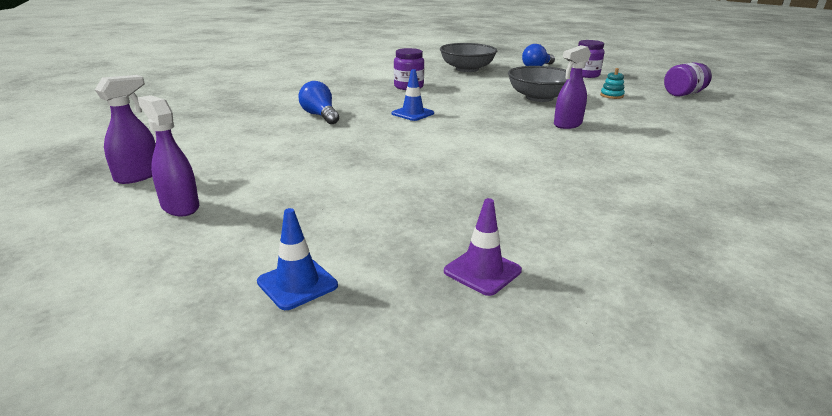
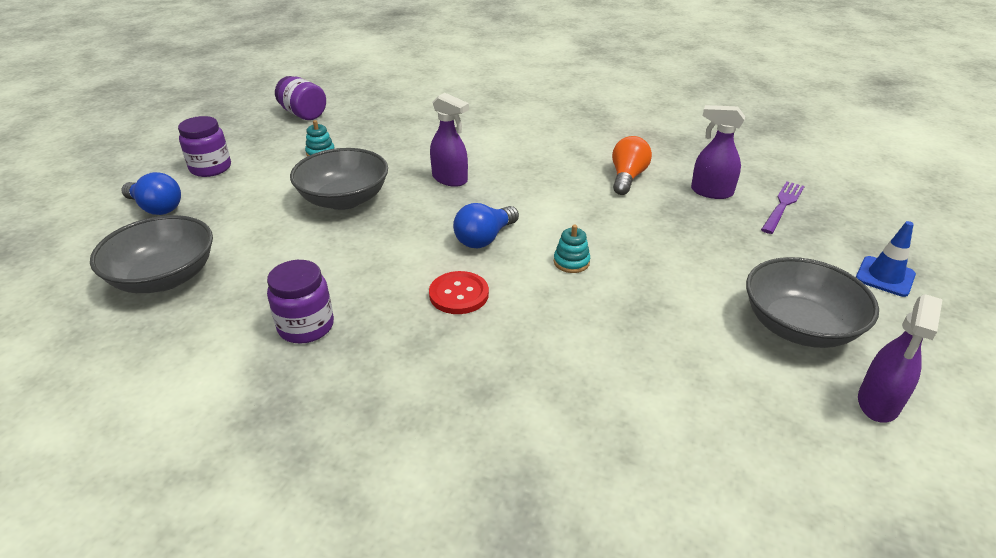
camera: 105 degrees left, 10 degrees up
purple spray bottle [95,75,156,184] -> purple spray bottle moved to [691,105,745,199]
blue light bulb [298,81,339,124] -> blue light bulb moved to [453,203,519,249]
blue traffic cone [392,69,434,121] -> red button [429,271,489,314]
purple traffic cone [444,198,522,296] -> purple fork [761,181,805,234]
none -> turquoise stacking toy [554,225,590,273]
none -> orange light bulb [612,136,652,195]
none -> grey bowl [746,257,879,348]

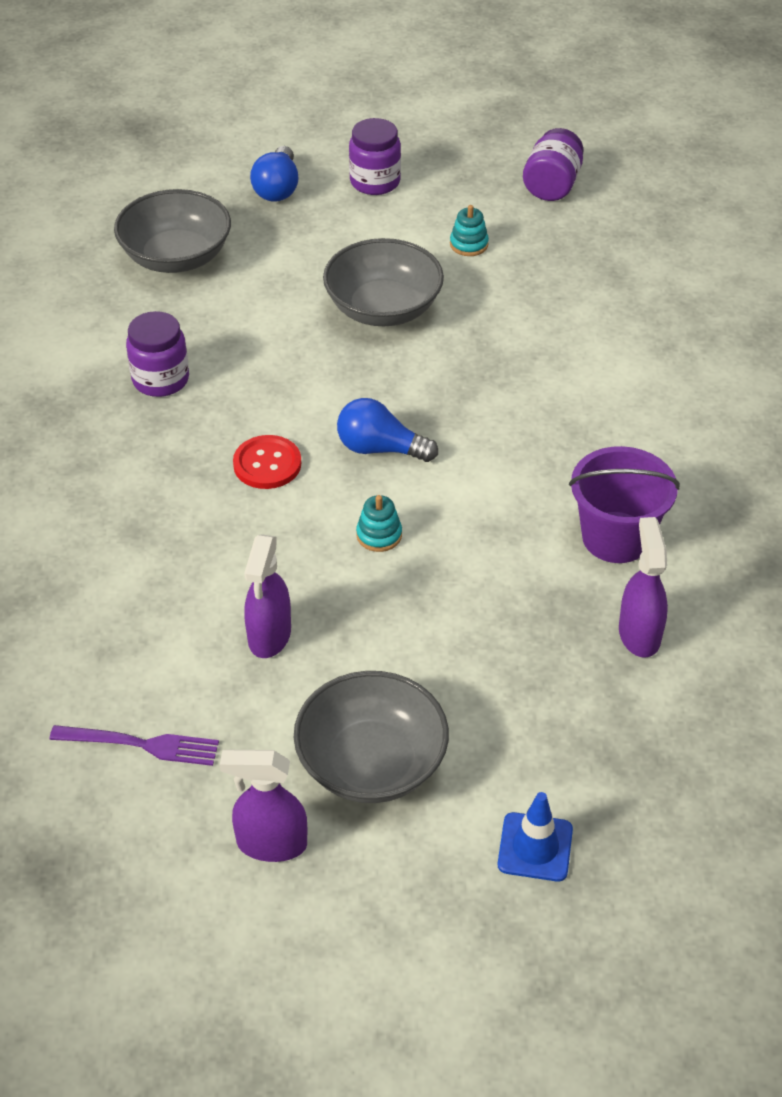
camera: 65 degrees right, 10 degrees up
purple spray bottle [430,93,469,187] -> purple spray bottle moved to [244,534,291,658]
orange light bulb [612,136,652,195] -> purple bucket [569,446,680,563]
purple fork [761,181,805,234] -> purple fork moved to [50,725,219,766]

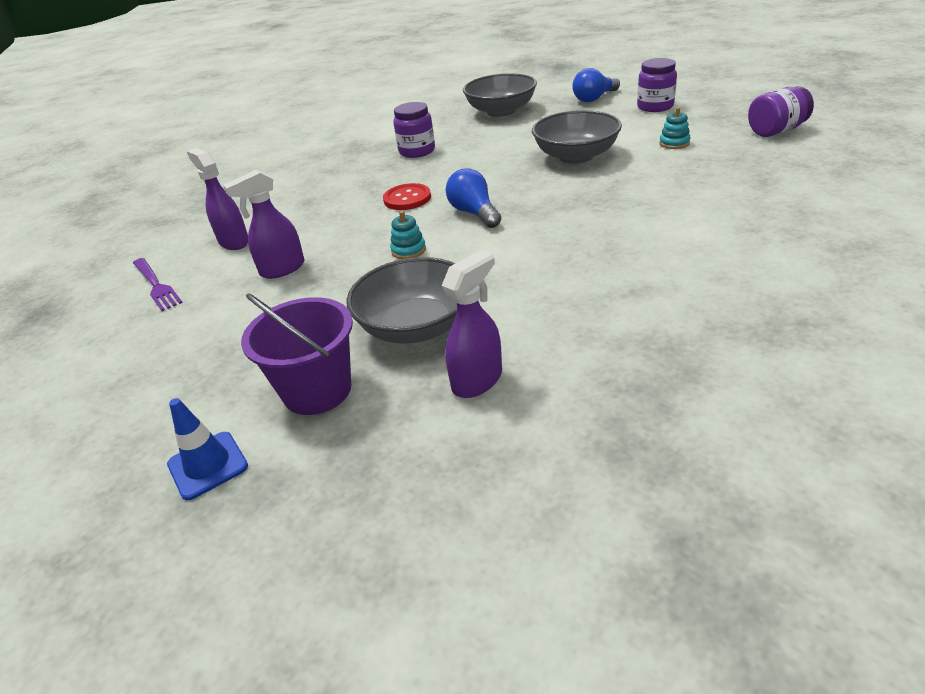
camera: 50 degrees right, 10 degrees down
purple spray bottle [220,750,308,862] -> purple spray bottle moved to [187,148,248,250]
grey bowl [294,671,449,803] -> grey bowl moved to [346,257,457,344]
purple bucket [569,446,680,563] -> purple bucket moved to [241,293,353,415]

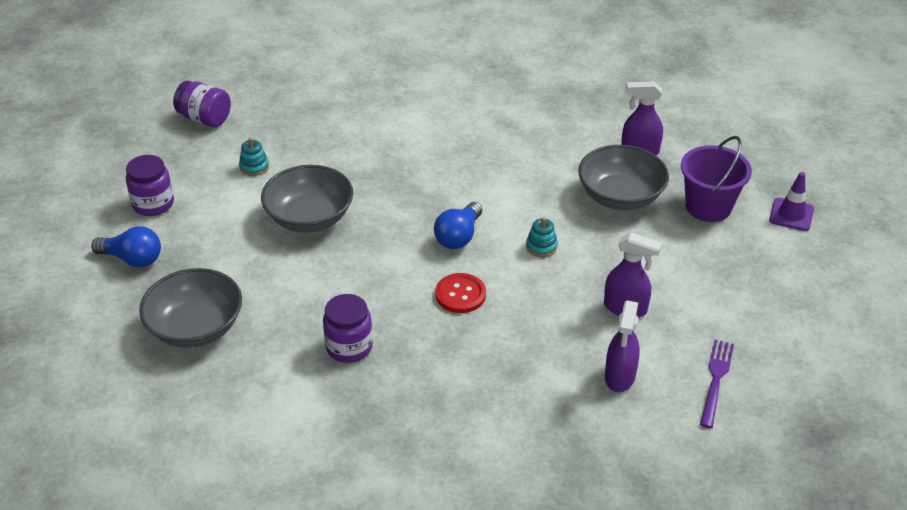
camera: 130 degrees left, 5 degrees up
blue traffic cone [167,398,248,500] -> purple traffic cone [769,172,814,231]

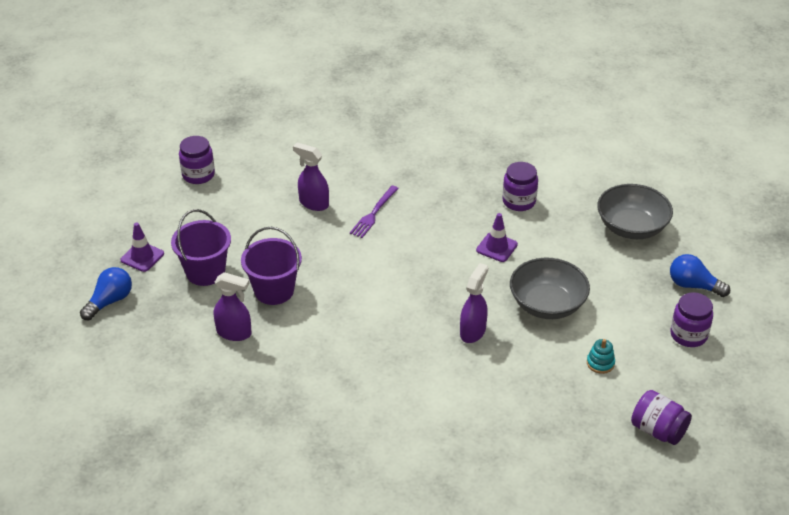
camera: 170 degrees left, 0 degrees up
blue light bulb [434,202,482,249] -> blue light bulb moved to [80,267,132,320]
red button [435,273,486,313] -> none
turquoise stacking toy [526,217,558,258] -> none
grey bowl [578,145,669,210] -> purple bucket [241,227,302,305]
purple spray bottle [605,300,640,392] -> purple spray bottle moved to [460,263,488,343]
purple fork [700,340,734,428] -> purple fork moved to [350,186,399,238]
none -> purple jar [179,136,215,184]
none -> purple traffic cone [476,213,518,262]

